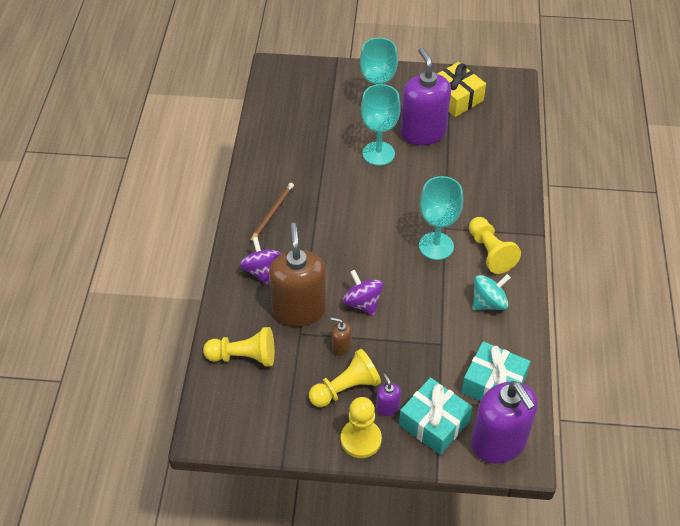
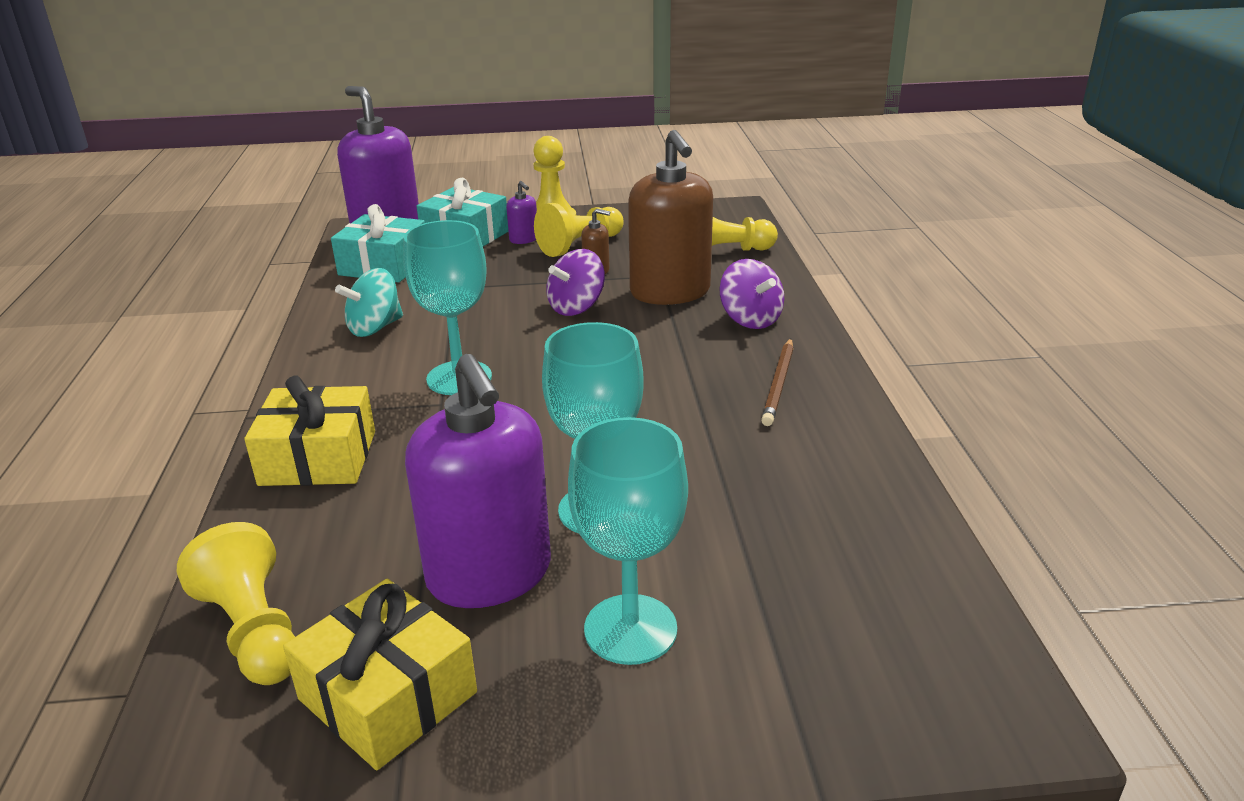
camera: 170 degrees right, 20 degrees down
purple spinning top [343,270,383,315] -> purple spinning top turned 90 degrees clockwise [546,249,605,316]
yellow pawn [469,217,521,274] -> yellow pawn moved to [177,522,295,685]
none -> yellow gift [244,375,375,486]

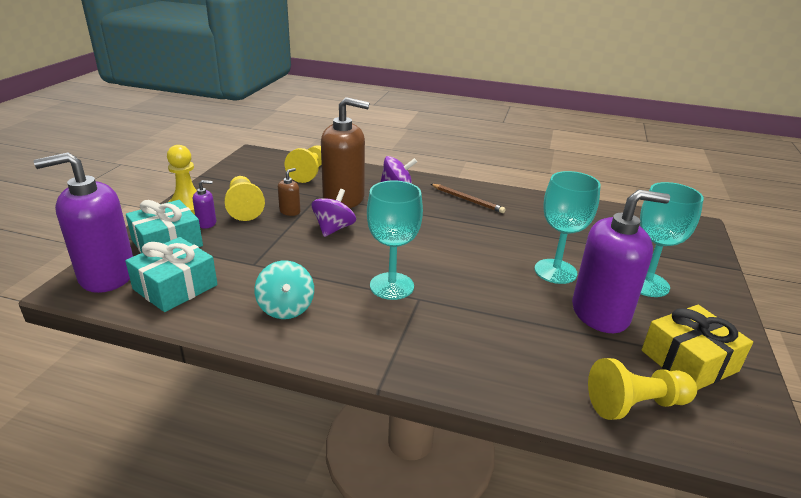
camera: 70 degrees left, 0 degrees up
yellow gift [244,375,375,486] -> none
purple spinning top [546,249,605,316] -> purple spinning top turned 135 degrees counterclockwise [312,189,356,237]

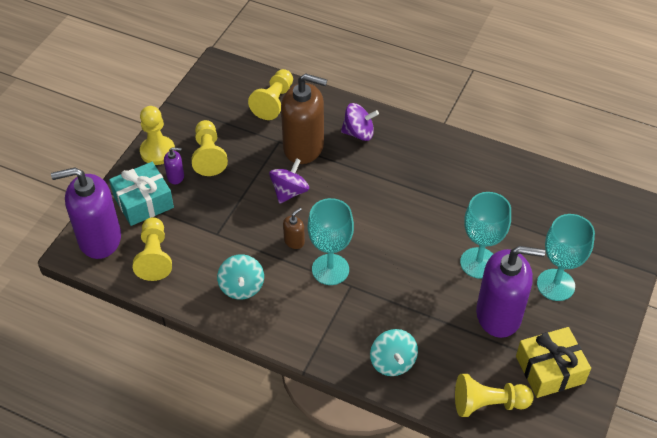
camera: 10 degrees right, 20 degrees up
turquoise gift [125,237,218,312] -> yellow pawn [133,217,172,281]
brown soap dispenser [278,168,301,216] -> brown soap dispenser moved to [283,208,305,249]
brown pencil [431,184,505,213] -> none
none -> turquoise spinning top [370,329,418,376]

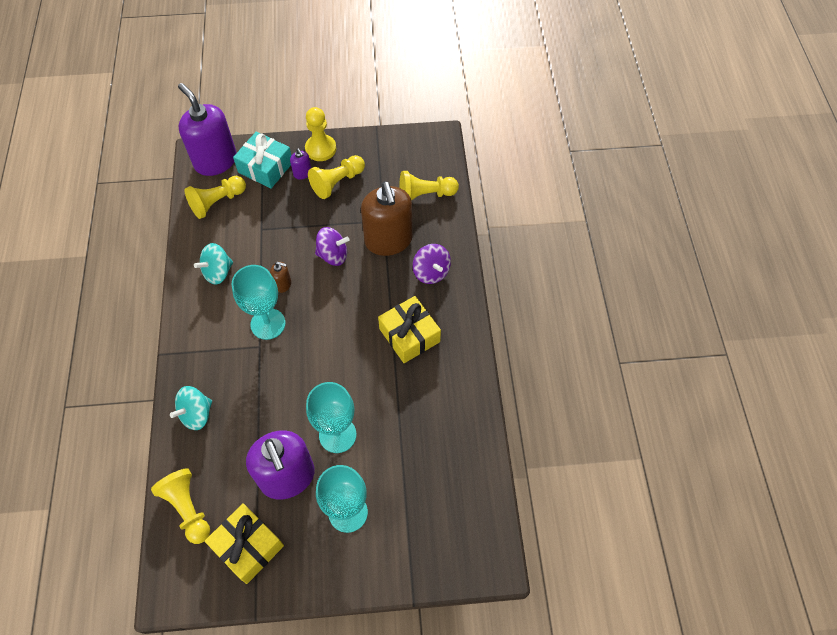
camera: 60 degrees right, 10 degrees up
none -> yellow gift [378,296,441,363]

